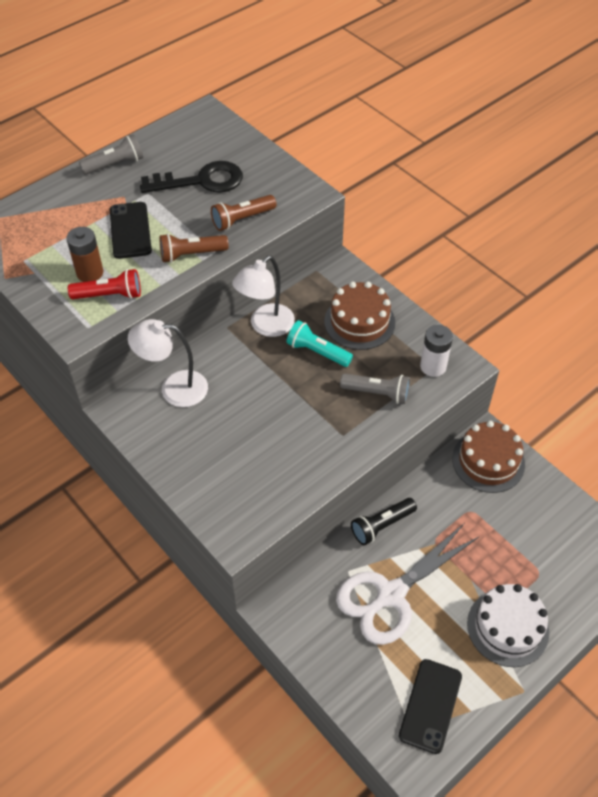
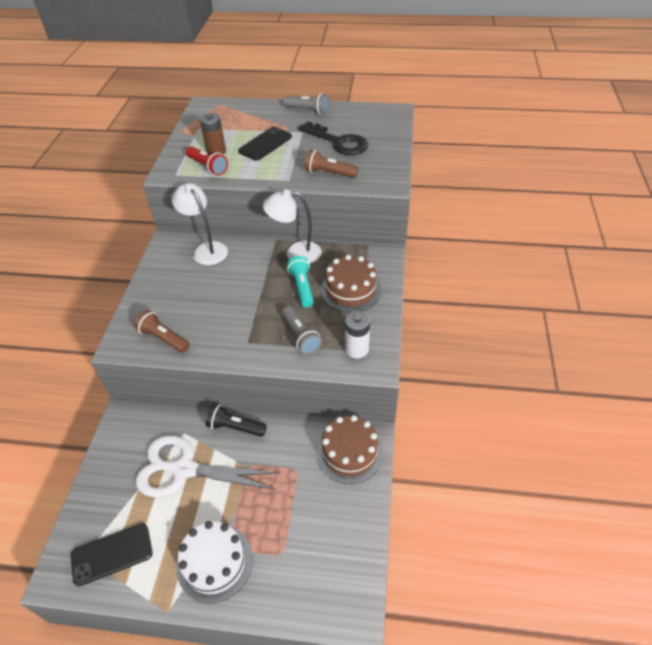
camera: 50 degrees right, 5 degrees down
brown flashlight [159,233,229,263] -> brown flashlight moved to [134,310,190,353]

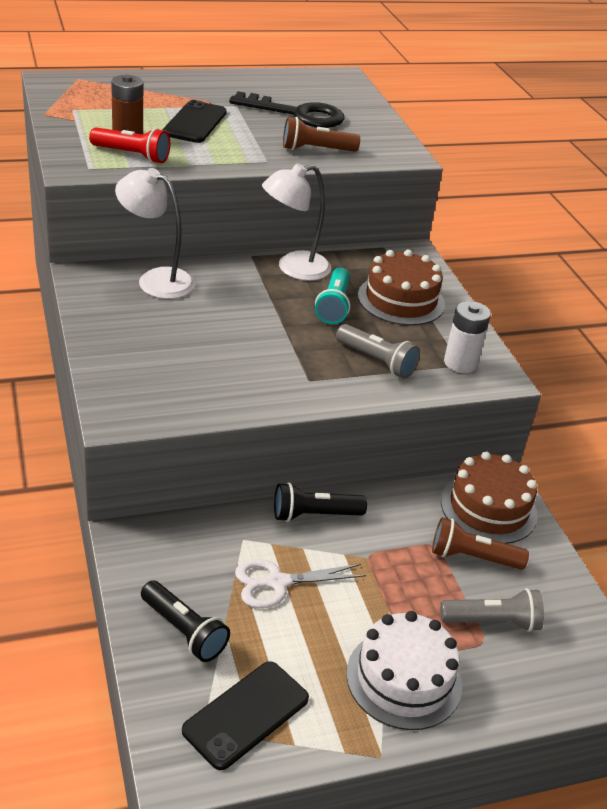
camera: 30 degrees left, 10 degrees down
brown flashlight [134,310,190,353] -> brown flashlight moved to [432,517,529,570]
white scissors [136,435,280,497] -> white scissors [235,559,366,609], size x0.58
grey flashlight [284,93,329,114] -> grey flashlight moved to [440,588,544,632]
turquoise flashlight [287,256,314,307] -> turquoise flashlight turned 135 degrees counterclockwise [315,267,350,324]
none -> black flashlight [141,581,230,662]

